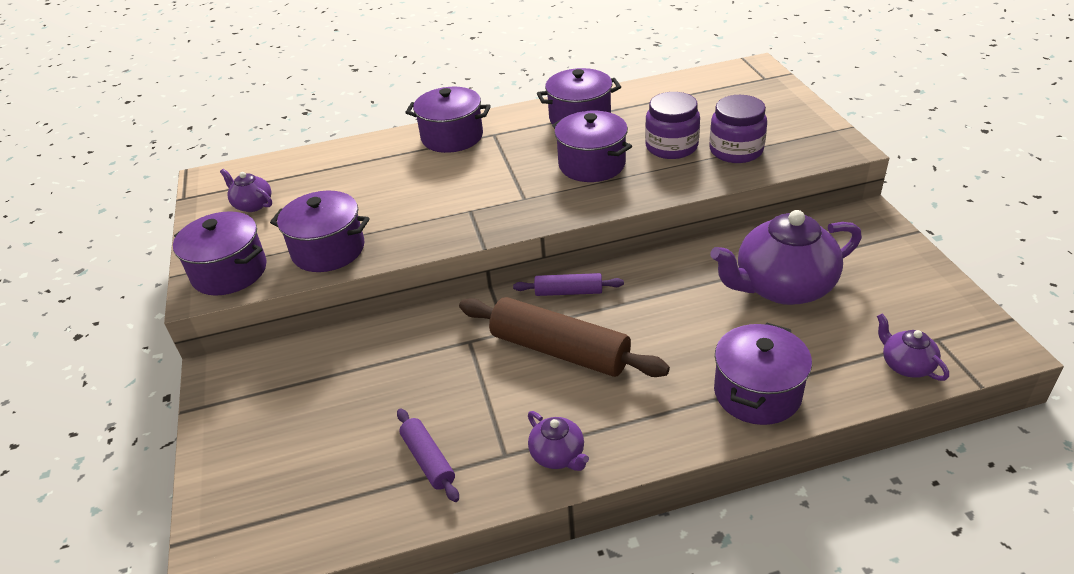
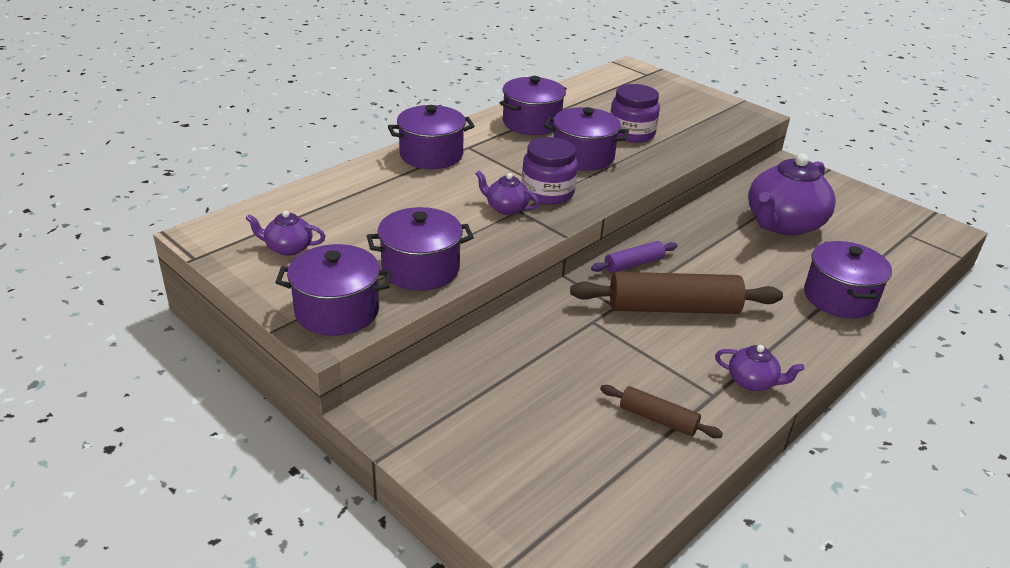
camera: 35 degrees left, 5 degrees down
purple rolling pin [397,408,459,502] -> brown rolling pin [600,385,723,438]
purple jar [709,95,767,163] -> purple jar moved to [522,137,578,205]
purple teapot [877,313,949,381] -> purple teapot moved to [475,171,540,215]

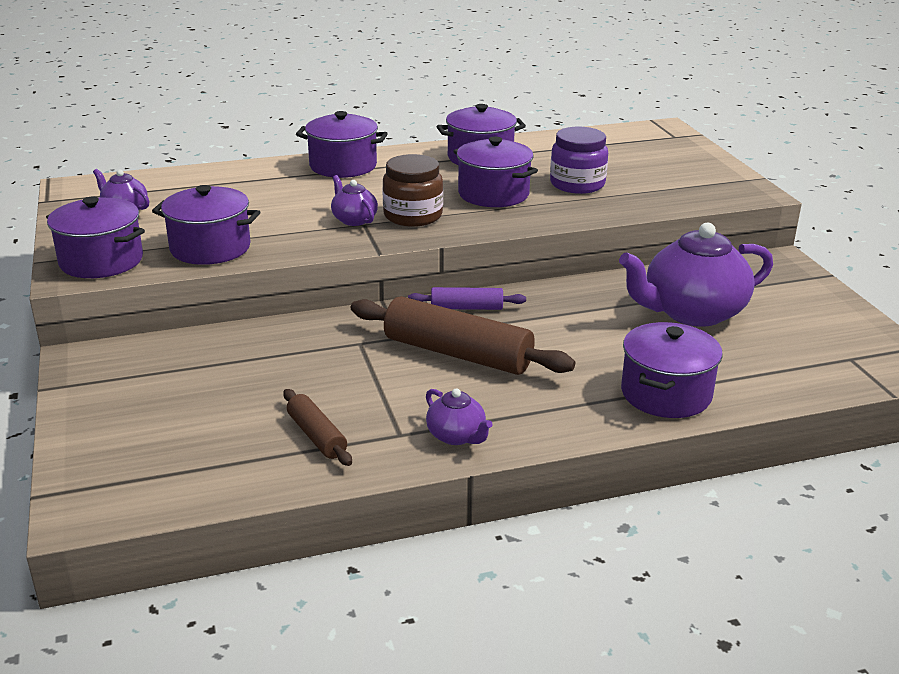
camera: 30 degrees right, 5 degrees down
purple jar [522,137,578,205] -> brown jar [382,154,443,227]

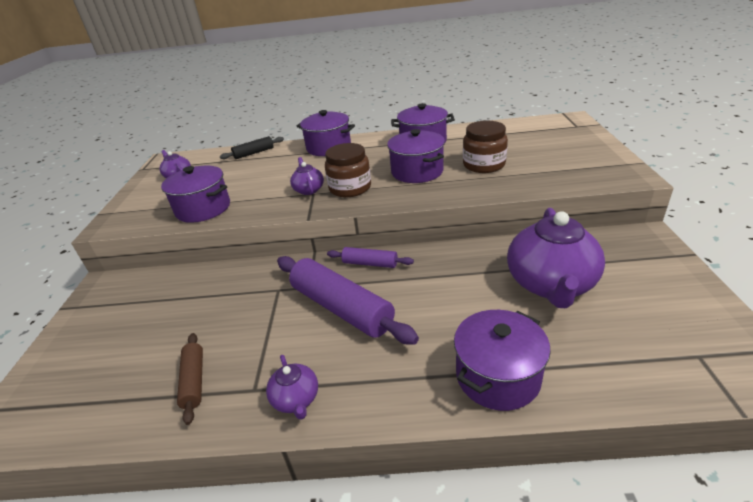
camera: 20 degrees right, 5 degrees up
purple pot [46,197,145,278] -> none
brown rolling pin [351,296,575,375] -> purple rolling pin [277,256,419,345]
purple jar [550,126,608,194] -> brown jar [463,121,508,173]
purple teapot [619,222,773,327] -> purple teapot turned 75 degrees counterclockwise [507,208,605,308]
none -> black rolling pin [220,136,284,159]

